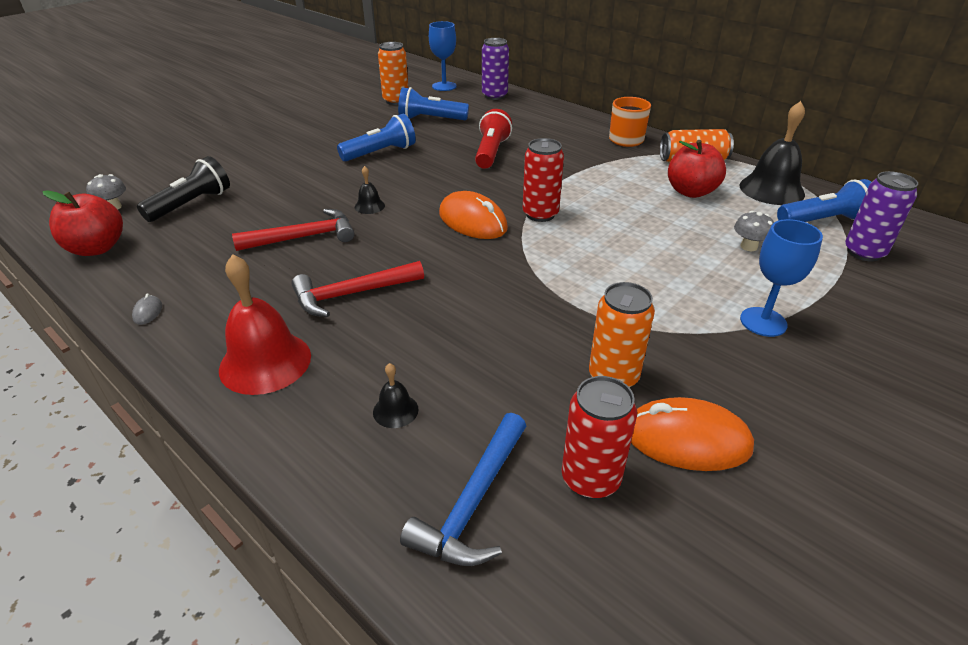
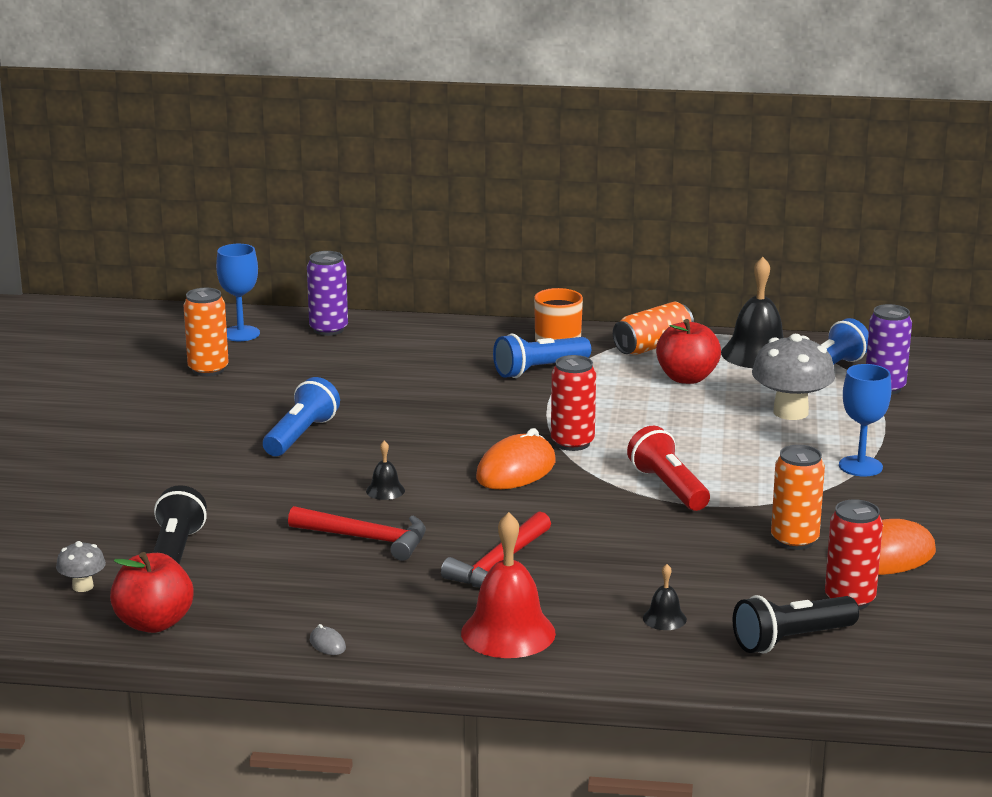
camera: 35 degrees left, 15 degrees down
red hammer [232,209,355,251] -> red hammer turned 75 degrees clockwise [288,506,426,561]
blue flashlight [398,87,469,120] -> blue flashlight moved to [493,334,591,378]
blue hammer [400,413,526,566] -> black flashlight [732,595,859,653]
orange mouse [439,191,508,239] -> orange mouse turned 60 degrees counterclockwise [476,428,556,489]
red flashlight [475,109,512,169] -> red flashlight moved to [627,426,710,511]
grey mushroom [734,211,774,251] -> grey mushroom [752,334,835,420], size x1.99

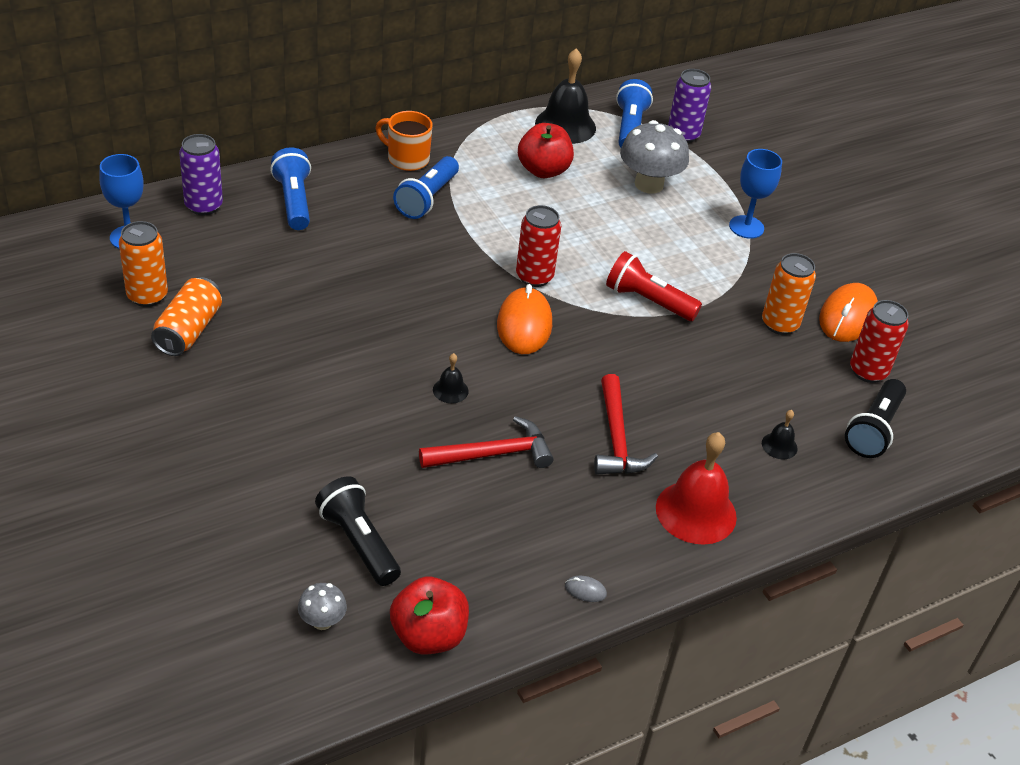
camera: 40 degrees left, 20 degrees up
blue flashlight [263,377,340,456] -> blue flashlight moved to [270,147,311,230]
orange can [613,302,694,355] -> orange can moved to [151,277,222,356]

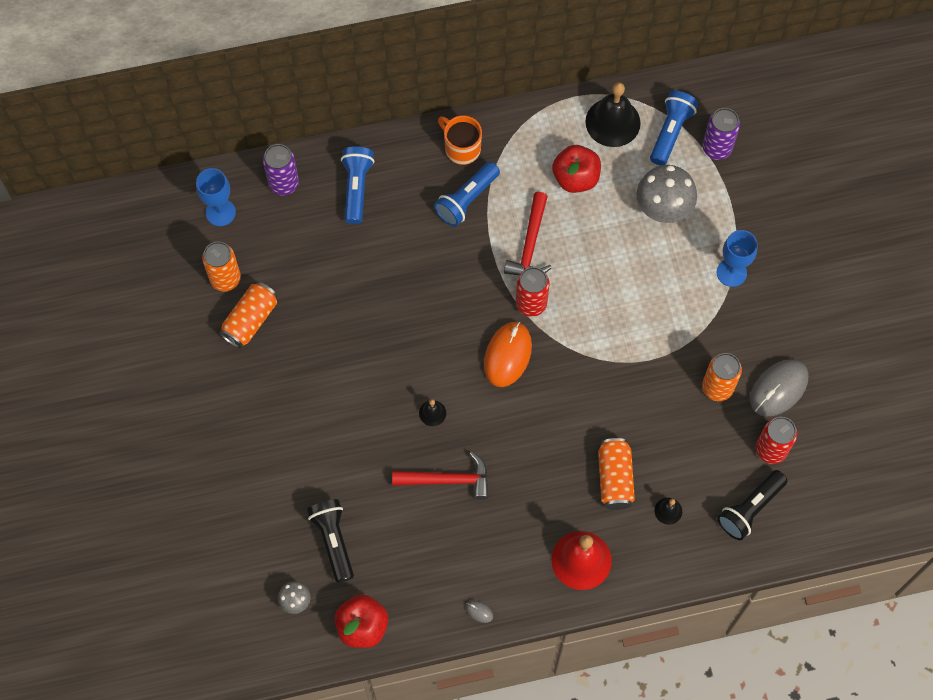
camera: 20 degrees right, 25 degrees up
red hammer [594,374,658,474] -> red hammer moved to [504,192,552,275]
red flashlight [606,251,702,321] -> none
orange mouse [819,283,878,342] -> grey mouse [750,359,809,417]
none -> orange can [598,438,635,510]

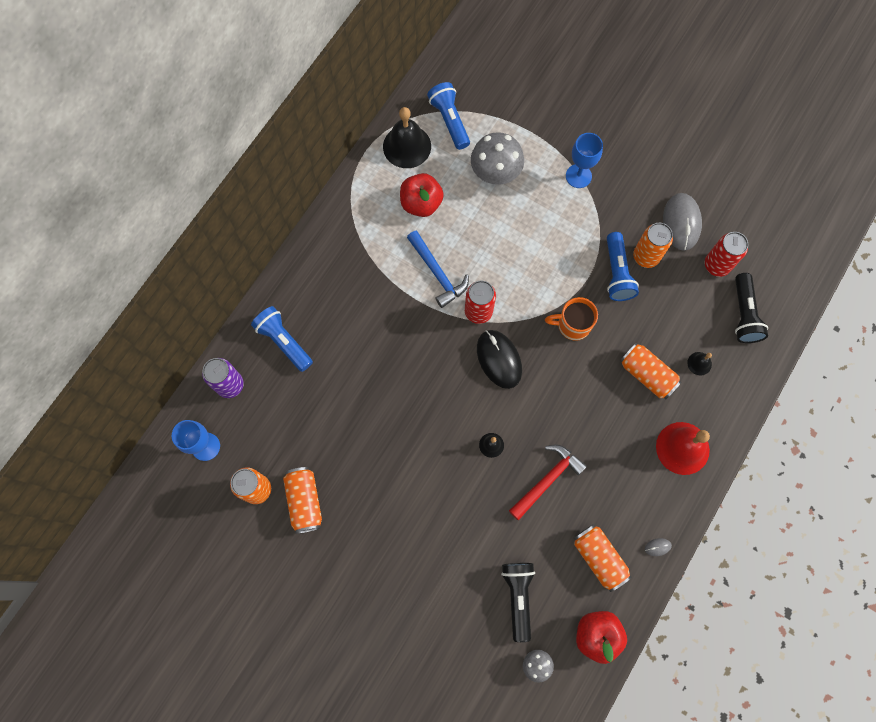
camera: 45 degrees left, 5 degrees up
black flashlight [307,499,354,583] -> black flashlight turned 60 degrees clockwise [501,563,535,642]
blue flashlight [434,162,500,227] -> blue flashlight moved to [607,232,639,301]
orange mug [438,115,482,165] -> orange mug moved to [545,297,598,341]
orange mouse [484,322,532,387] -> black mouse [477,330,522,389]
red hammer [504,192,552,275] -> blue hammer [407,231,469,308]
purple can [703,108,740,160] -> none
none -> orange can [574,524,632,592]

